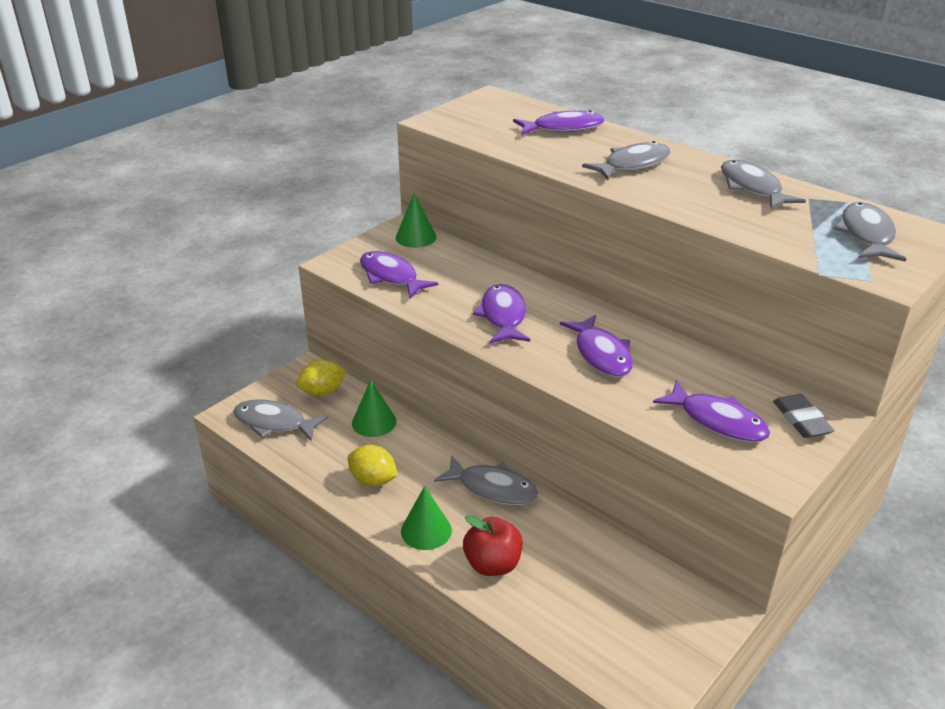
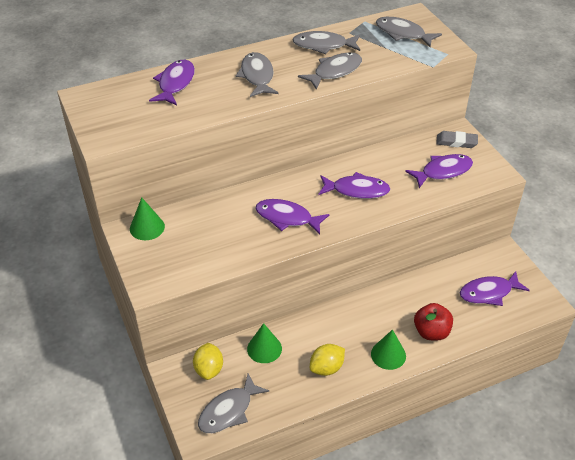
camera: 65 degrees left, 10 degrees up
purple fish [360,251,438,298] -> purple fish moved to [460,271,530,306]
grey fish [434,456,538,505] -> grey fish moved to [298,52,362,90]

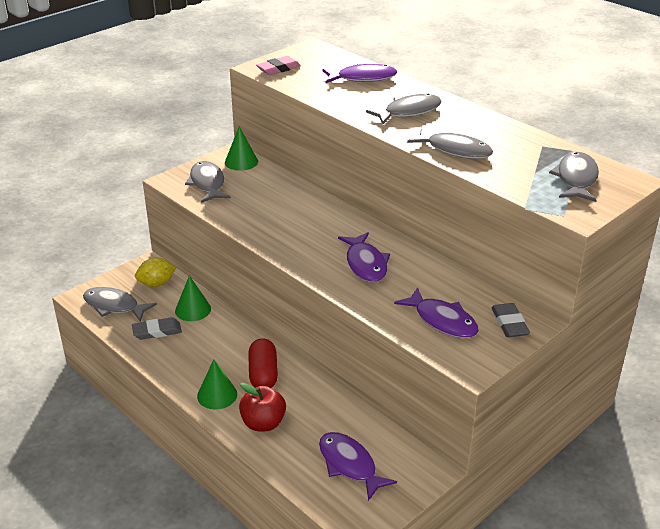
camera: 70 degrees right, 10 degrees down
purple fish [255,199,329,235] -> none
grey fish [292,31,360,54] -> grey fish moved to [185,161,231,203]
yellow lemon [310,344,345,376] -> none
none -> grey eraser [132,317,182,340]
none -> red capsule [248,338,278,388]
none -> pink eraser [256,56,301,75]

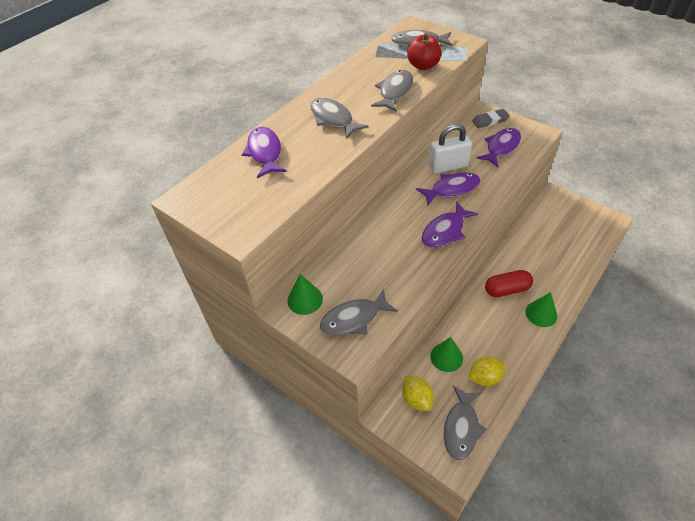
camera: 95 degrees left, 15 degrees up
grey eraser [132,317,182,340] -> yellow lemon [468,357,506,386]
red apple [239,383,286,431] -> red apple moved to [407,34,442,70]
pink eraser [256,56,301,75] -> none
purple fish [319,432,397,501] -> purple fish moved to [421,202,478,247]
none -> white padlock [429,124,472,174]

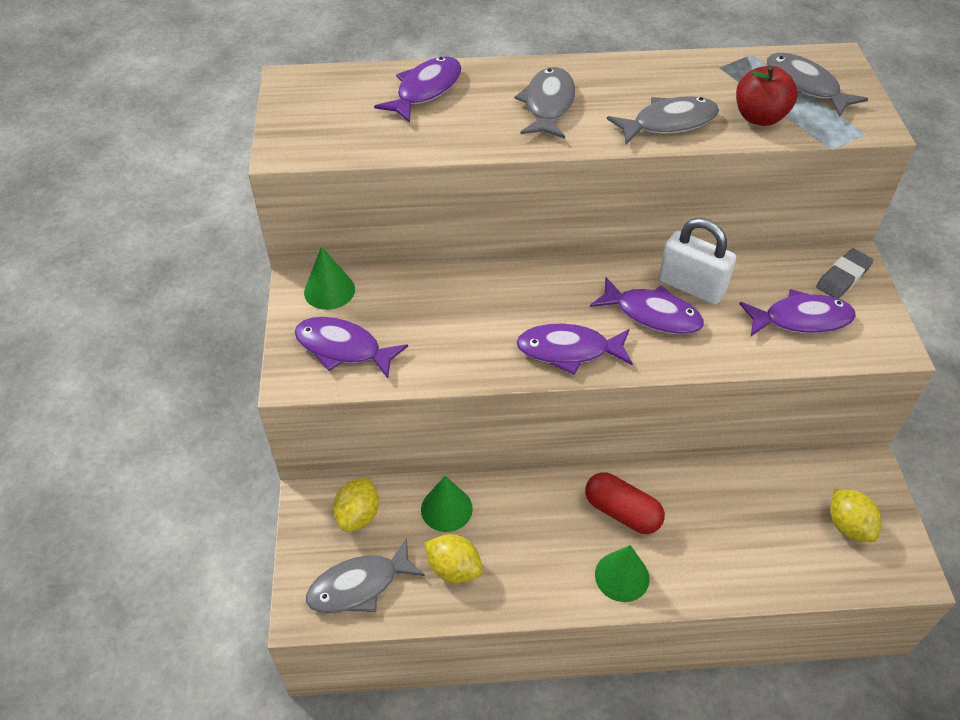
camera: 45 degrees right, 0 degrees up
grey fish [320,289,398,335] -> purple fish [294,317,408,379]
grey eraser [472,109,510,128] -> grey eraser turned 75 degrees counterclockwise [816,248,874,299]
none -> yellow lemon [830,489,882,542]

